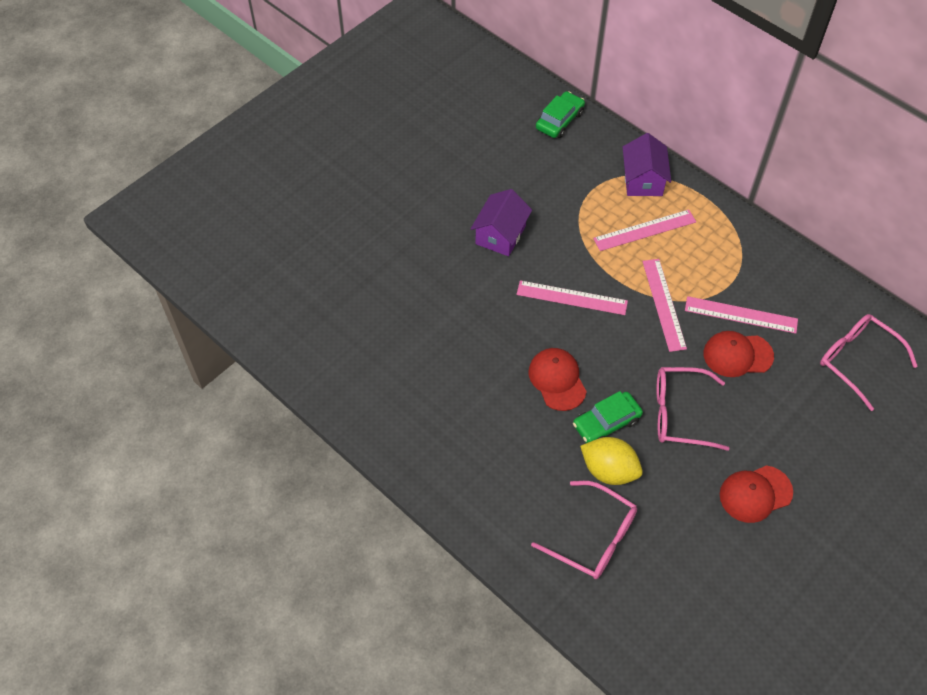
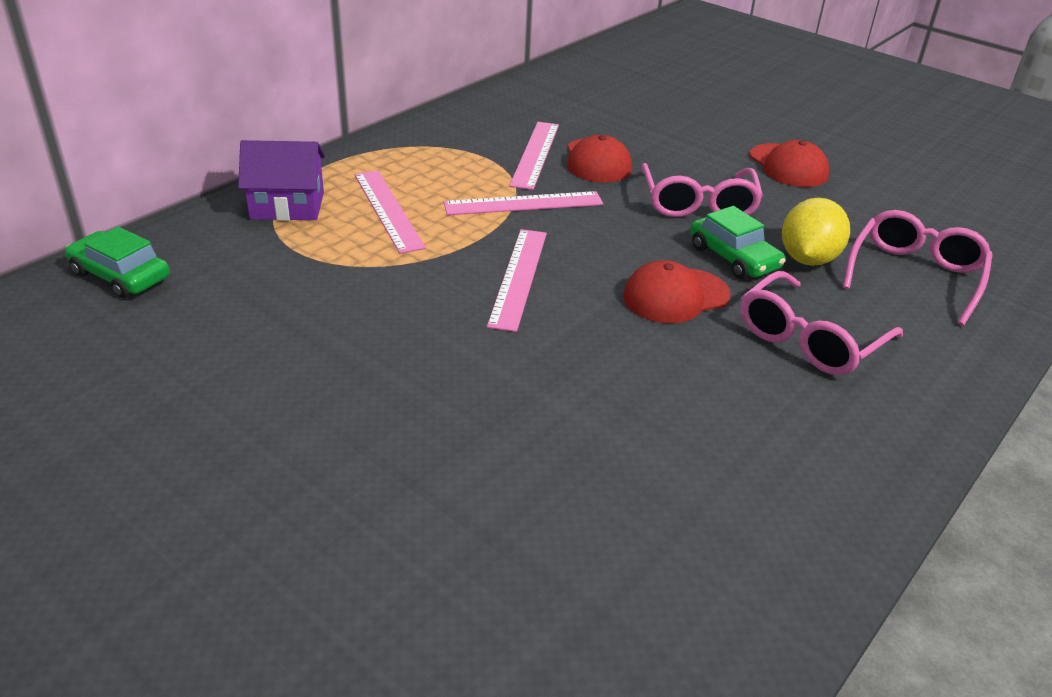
camera: 95 degrees left, 20 degrees down
purple house [471,189,532,256] -> none
pink glasses [820,314,918,411] -> pink glasses moved to [740,271,903,375]

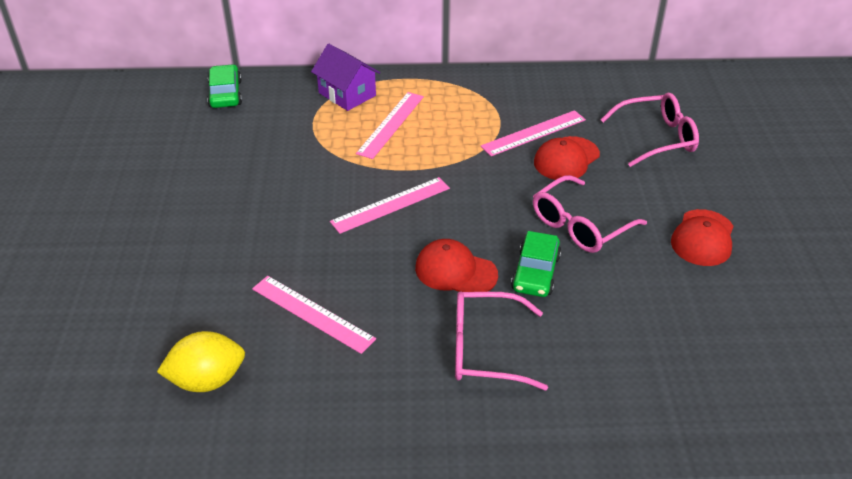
camera: 50 degrees right, 5 degrees up
pink ruler [443,191,603,215] -> pink ruler moved to [252,276,376,354]
yellow lemon [782,198,850,266] -> yellow lemon moved to [157,331,245,392]
pink glasses [843,210,993,325] -> pink glasses moved to [600,93,699,167]

